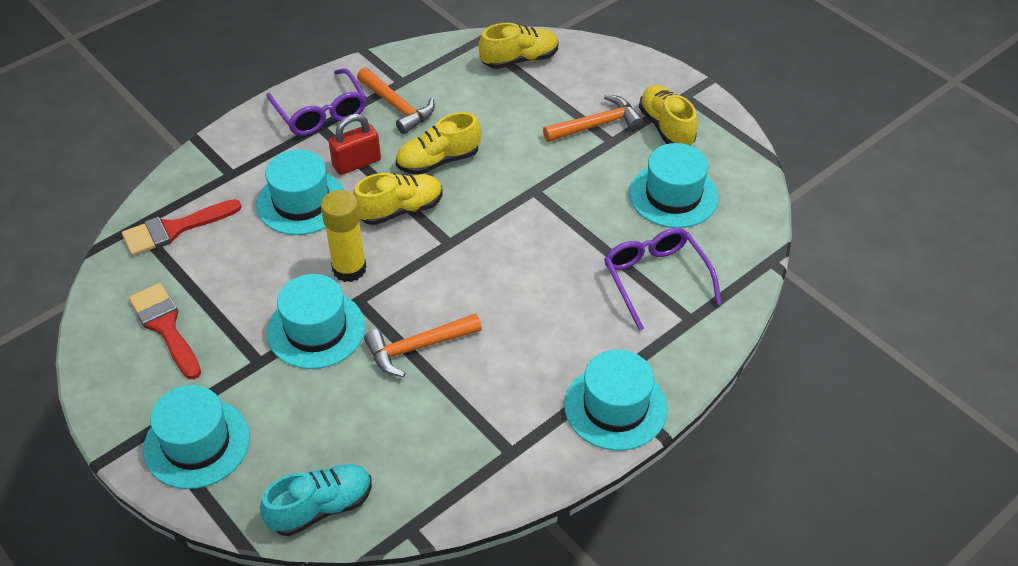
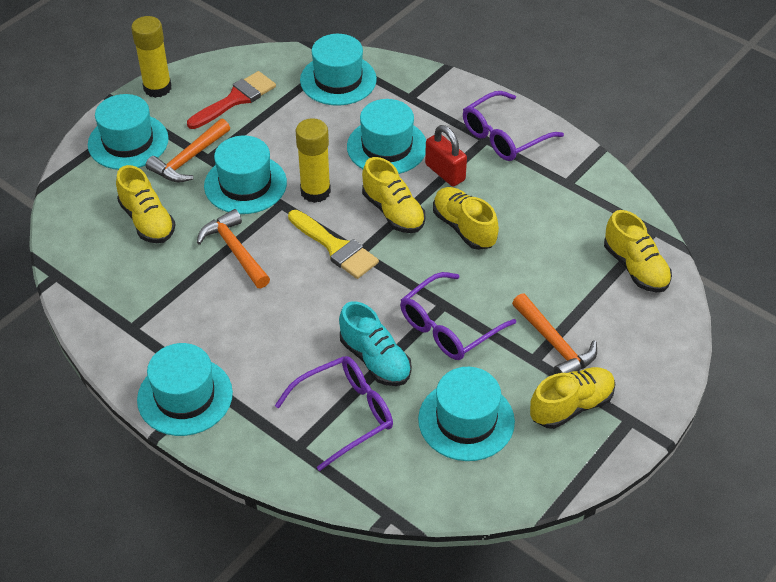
camera: 80 degrees right, 0 degrees up
red brush [122,199,242,256] -> turquoise hat [300,34,377,106]
turquoise shoe [260,464,372,536] -> turquoise shoe moved to [339,301,412,386]
orange hammer [357,67,435,134] -> orange hammer moved to [146,119,230,182]
none -> yellow shoe [116,165,176,243]
none -> yellow glue stick [131,16,172,98]
none -> yellow brush [288,210,379,279]
none -> purple glasses [400,272,516,360]

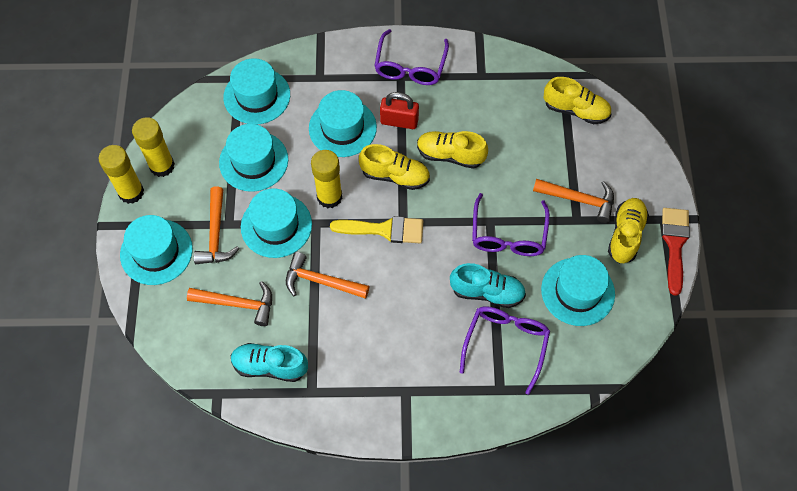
camera: 40 degrees left, 15 degrees up
yellow shoe [116,165,176,243] -> orange hammer [187,281,272,326]
turquoise hat [137,343,233,436] -> turquoise hat moved to [219,124,288,192]
red brush [187,71,276,129] -> red brush moved to [661,208,690,296]
none -> yellow glue stick [132,117,175,177]
none -> turquoise shoe [231,343,308,382]

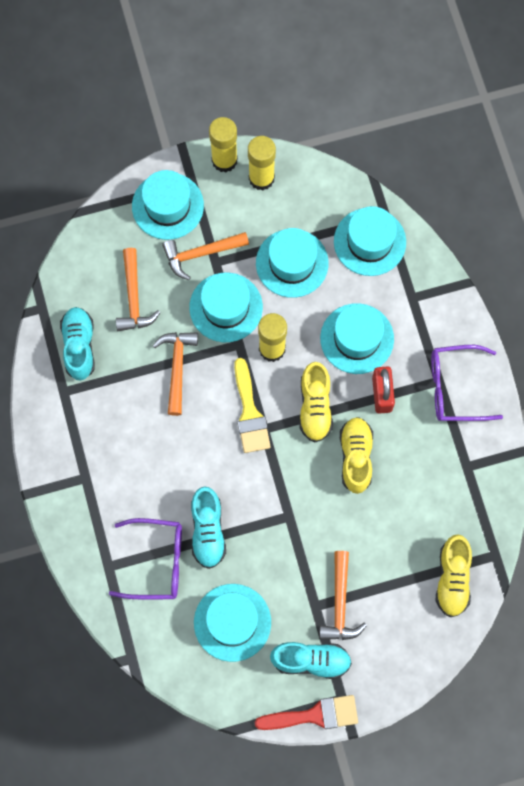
camera: 75 degrees right, 10 degrees up
purple glasses [472,193,550,256] -> none
yellow shoe [608,198,649,263] -> turquoise shoe [270,642,352,679]

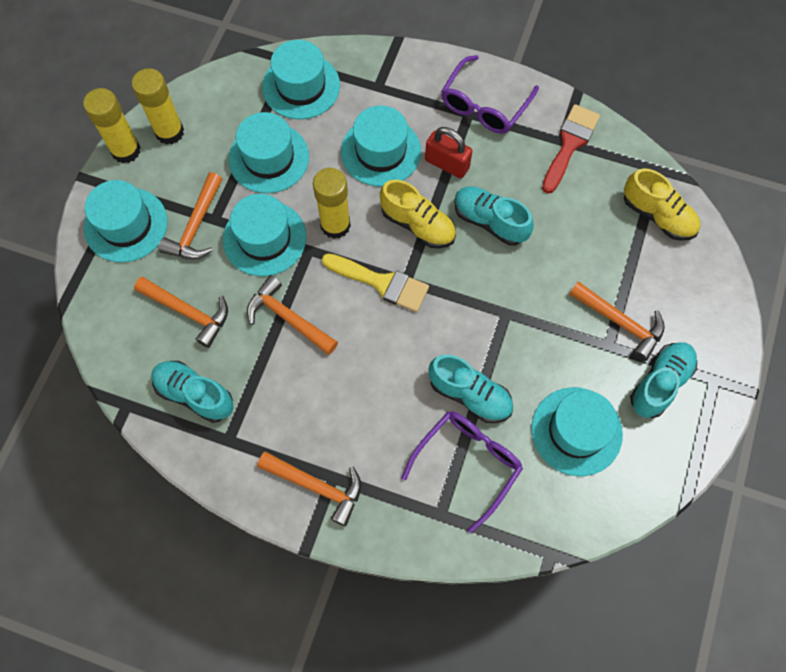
camera: 55 degrees left, 5 degrees down
red brush [255,695,358,730] -> red brush moved to [542,104,600,193]
yellow shoe [340,417,373,494] -> turquoise shoe [454,187,534,246]
none -> orange hammer [257,451,361,527]

